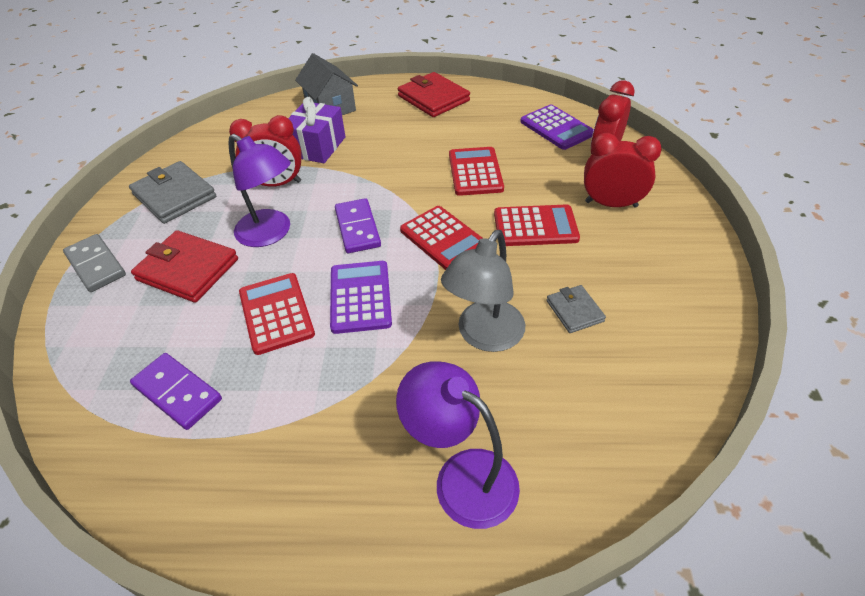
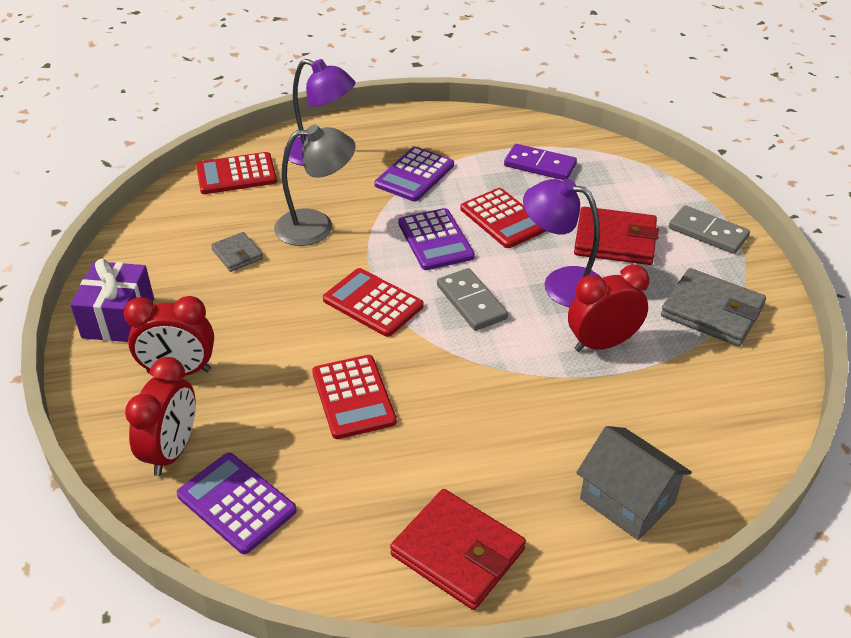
camera: 165 degrees right, 5 degrees down
purple gift [288,97,346,163] -> purple gift moved to [70,259,154,342]
purple domino [335,198,381,253] -> grey domino [437,268,508,331]
grey lamp [441,230,526,352] -> grey lamp turned 60 degrees clockwise [274,125,356,246]
red calculator [494,204,580,246] -> red calculator moved to [196,152,277,194]
none -> purple calculator [374,147,454,202]

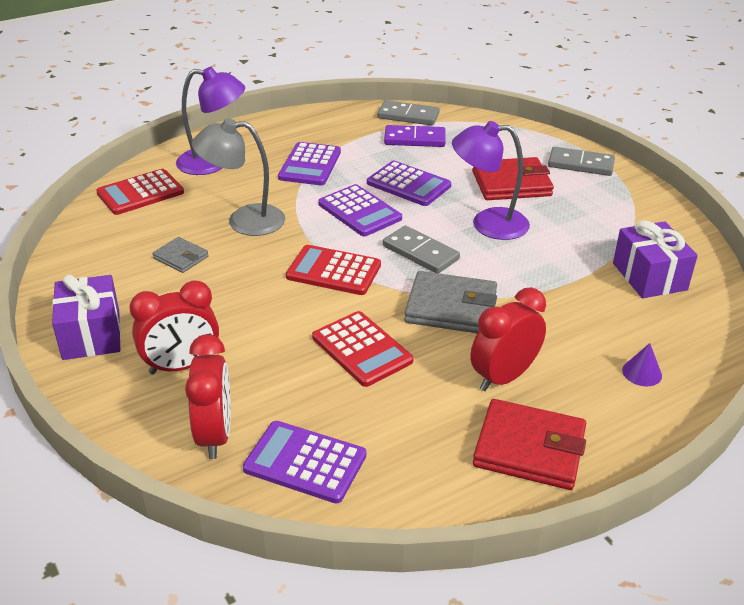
camera: 20 degrees left, 5 degrees down
grey lamp [274,125,356,246] -> grey lamp turned 150 degrees counterclockwise [192,118,285,236]
red calculator [460,188,546,248] -> purple calculator [367,161,451,206]
red clock [568,264,649,352] -> red clock moved to [470,287,546,391]
grey house [576,426,692,540] -> purple cone [622,343,662,386]
grey wallet [661,268,766,346] -> grey wallet moved to [404,271,497,333]
none -> grey domino [377,100,440,125]
none -> purple gift [613,220,698,298]

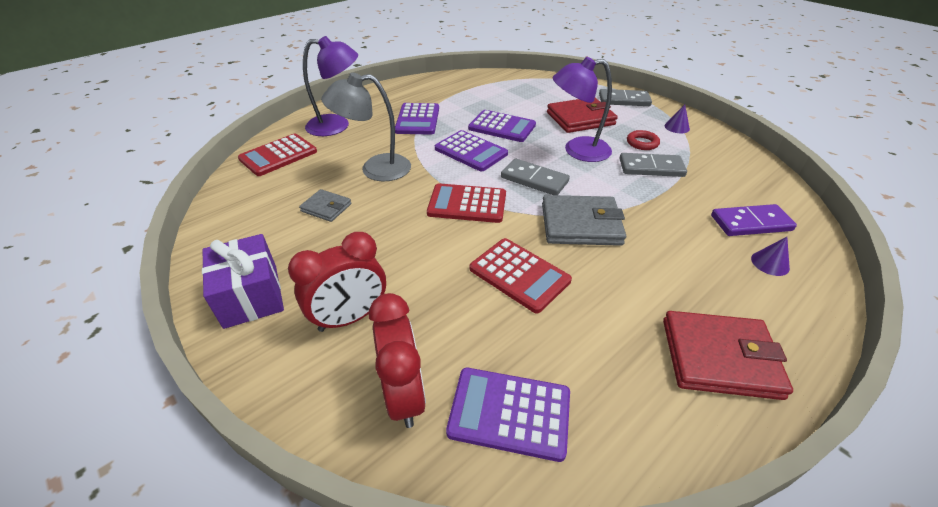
camera: 10 degrees left, 5 degrees up
grey domino [377,100,440,125] -> grey domino moved to [620,153,687,177]
purple domino [384,125,446,147] -> purple domino moved to [711,204,797,236]
red clock [470,287,546,391] -> none
purple gift [613,220,698,298] -> none
none -> red ring [627,130,660,150]
none -> purple cone [664,105,690,133]

